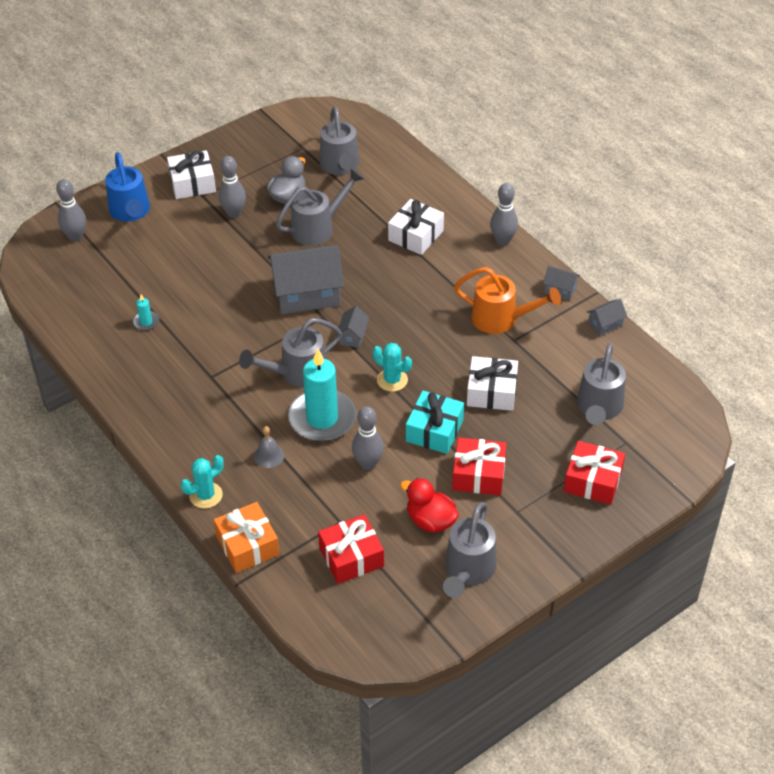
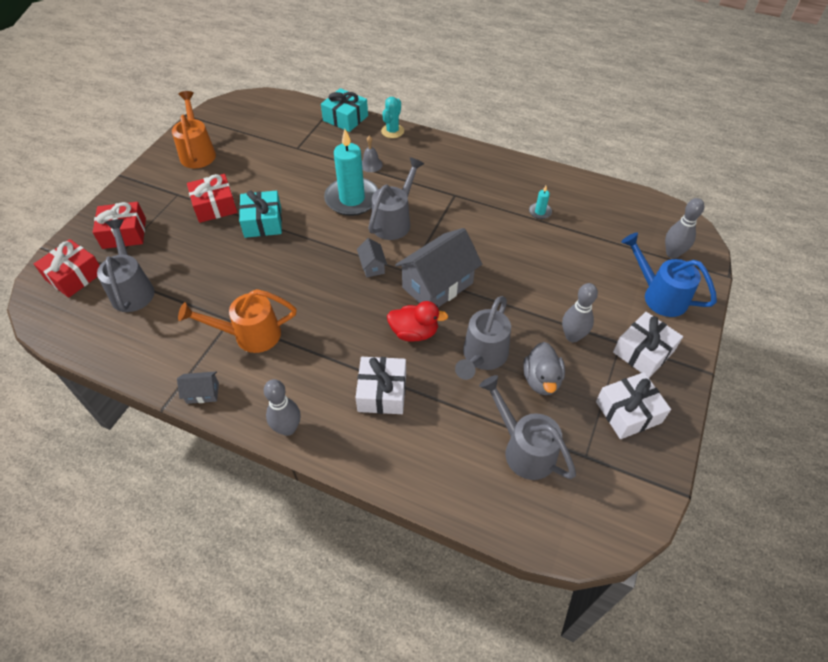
camera: 150 degrees right, 5 degrees up
orange gift [214,502,279,573] -> turquoise gift [321,88,368,132]
red gift [318,514,384,584] -> red gift moved to [34,239,100,298]
grey bowling pin [352,406,384,470] -> none
turquoise cactus [373,343,412,392] -> none
red duck [400,478,459,532] -> red duck moved to [387,301,448,342]
grey watering can [443,502,497,598] -> orange watering can [172,91,216,169]
white gift [467,356,518,411] -> white gift moved to [596,372,671,439]
grey house [587,299,627,336] -> none

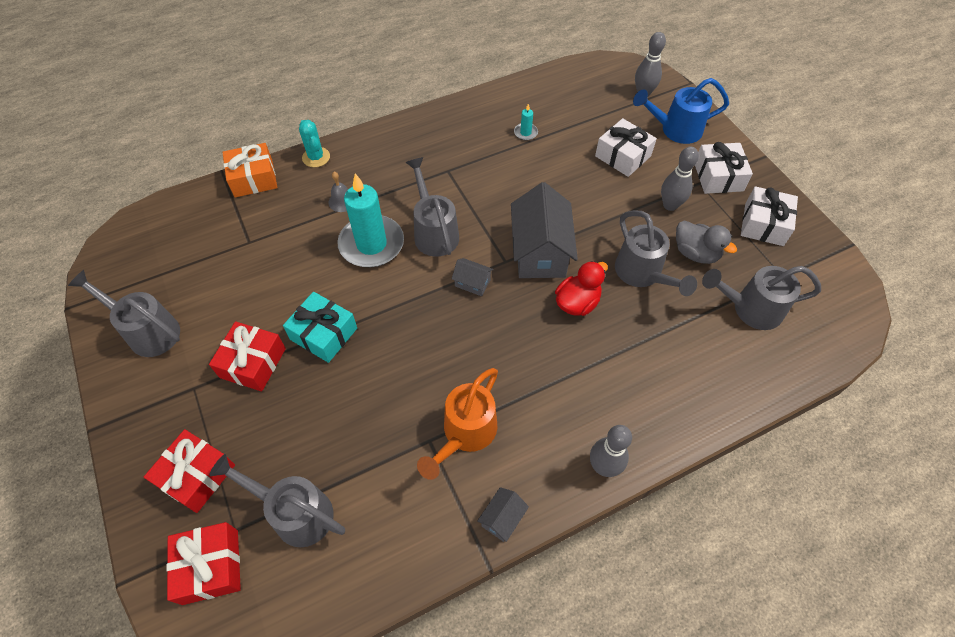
camera: 50 degrees left, 5 degrees up
orange watering can [172,91,216,169] -> grey watering can [68,270,180,357]
turquoise gift [321,88,368,132] -> orange gift [222,143,278,197]
white gift [355,357,406,414] -> white gift moved to [595,118,657,177]

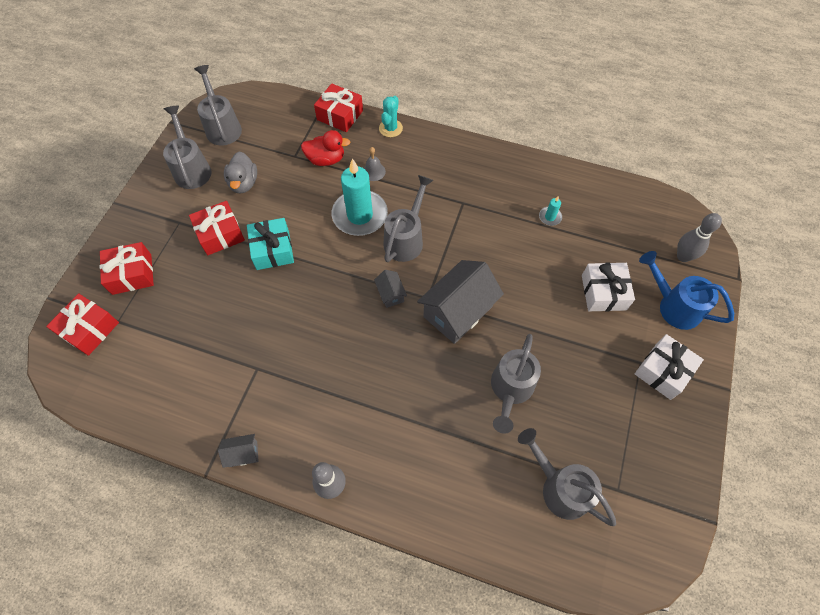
camera: 45 degrees right, 5 degrees up
grey watering can [209,454,345,547] -> grey watering can moved to [194,65,242,146]
orange gift [222,143,278,197] -> red gift [314,83,363,132]
orange watering can [417,368,498,480] -> none
red duck [555,261,608,316] -> red duck moved to [301,130,350,166]
grey bowling pin [661,146,699,211] -> none
grey duck [676,221,737,264] -> grey duck moved to [224,151,257,194]
white gift [741,186,798,246] -> none

